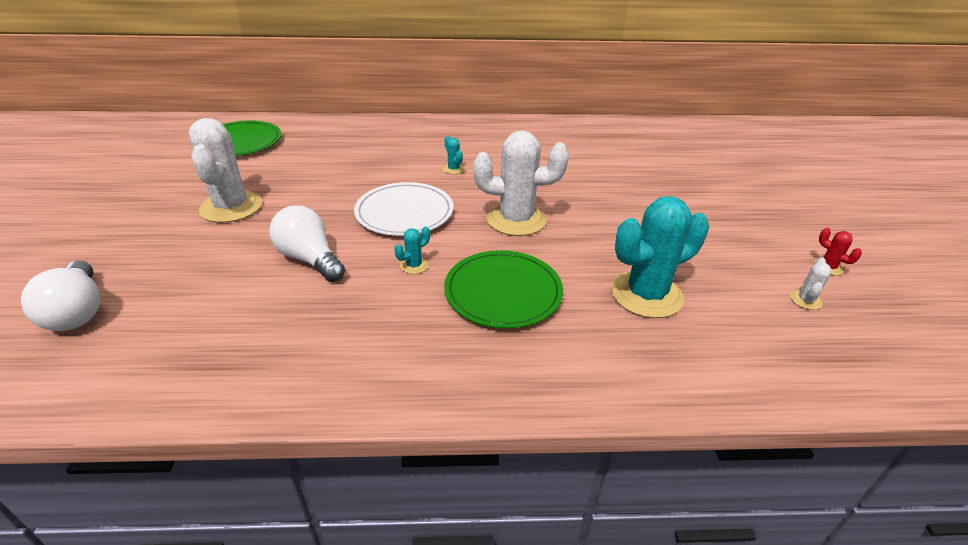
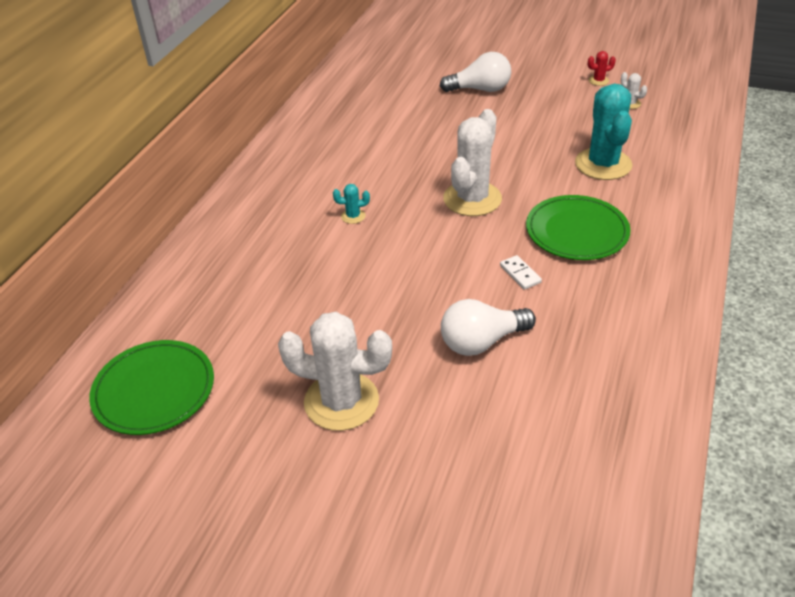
camera: 65 degrees left, 5 degrees up
white light bulb [21,261,100,331] -> white light bulb moved to [440,52,511,92]
white plate [354,182,454,236] -> none
turquoise cactus [394,227,430,274] -> white domino [500,255,542,290]

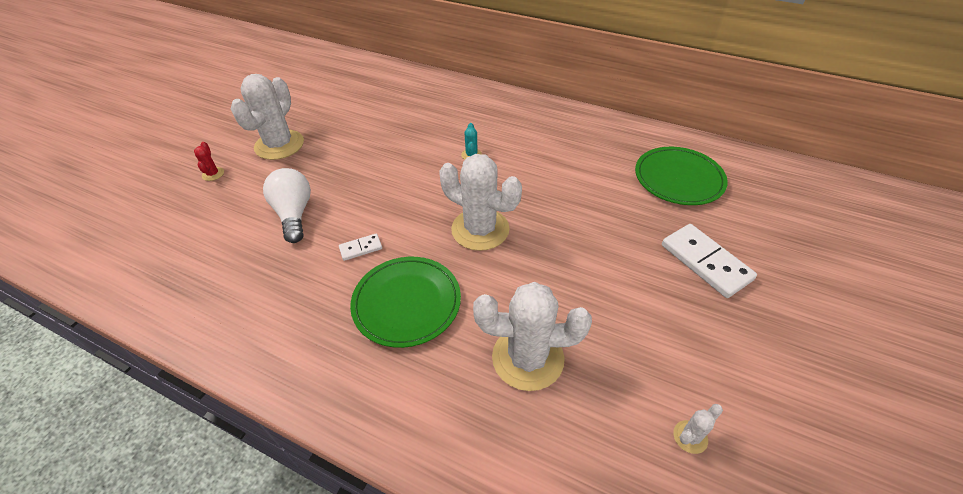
camera: 95 degrees right, 5 degrees up
green plate [89,340,214,435] -> green plate moved to [635,147,728,205]
white light bulb [440,52,511,92] -> white domino [662,224,757,298]
turquoise cactus [575,84,632,180] -> white cactus [473,282,592,391]
red cactus [588,51,616,86] -> red cactus moved to [194,142,224,181]

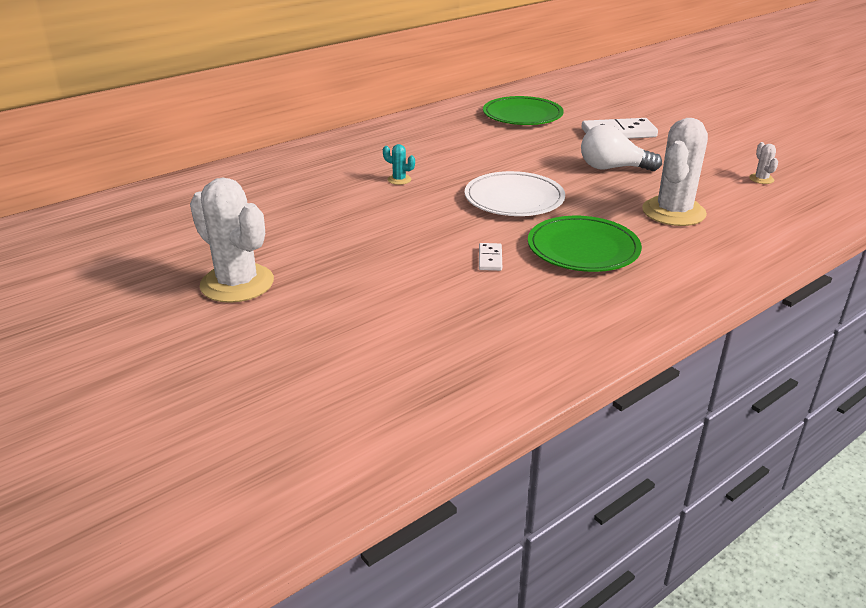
camera: 65 degrees left, 15 degrees down
red cactus [194,142,224,181] -> none
white light bulb [263,168,311,243] -> white light bulb moved to [581,124,662,171]
white cactus [439,154,522,251] -> white plate [465,171,565,216]

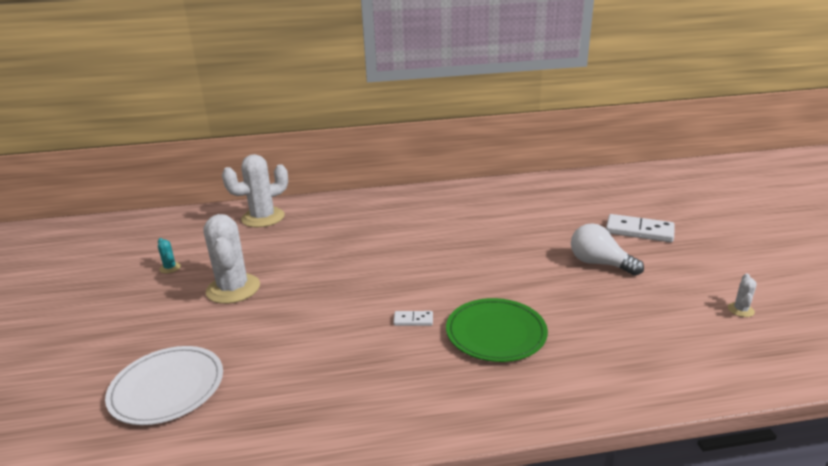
camera: 30 degrees right, 5 degrees down
turquoise cactus [383,144,415,185] -> turquoise cactus moved to [158,238,181,273]
white plate [465,171,565,216] -> white plate moved to [105,346,223,425]
white domino [479,243,502,271] -> white domino turned 60 degrees clockwise [393,311,433,326]
green plate [483,96,563,125] -> none
white cactus [642,118,708,226] -> white cactus moved to [222,154,288,227]

